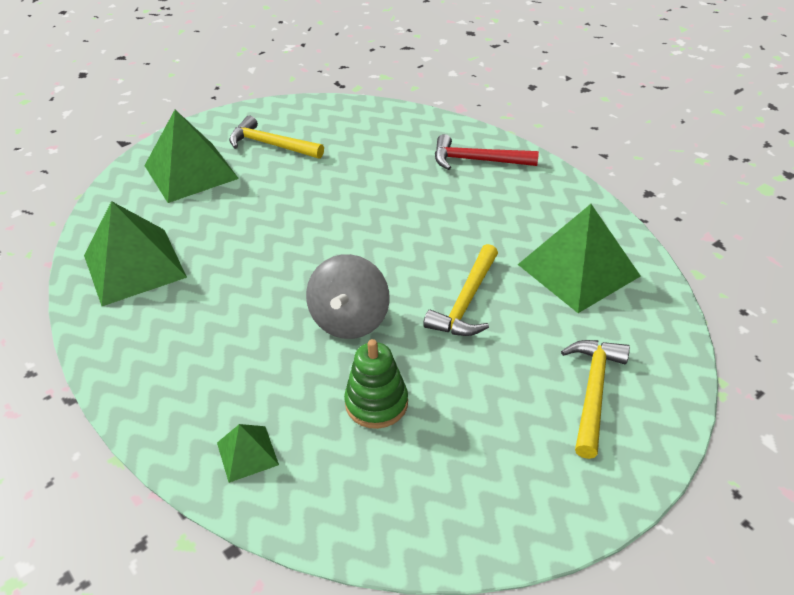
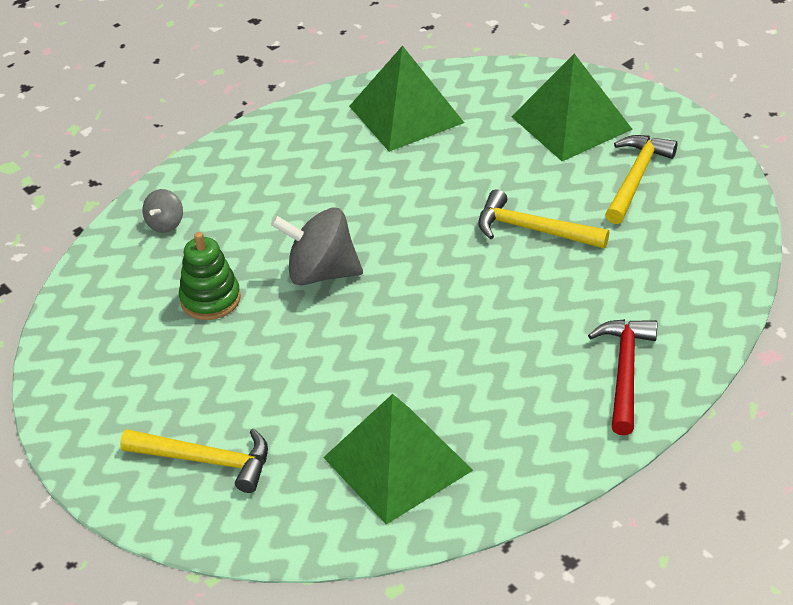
camera: 90 degrees right, 0 degrees up
green pyramid [217,424,279,483] -> grey spinning top [143,189,183,233]
yellow hammer [423,244,498,336] -> yellow hammer moved to [478,189,609,248]

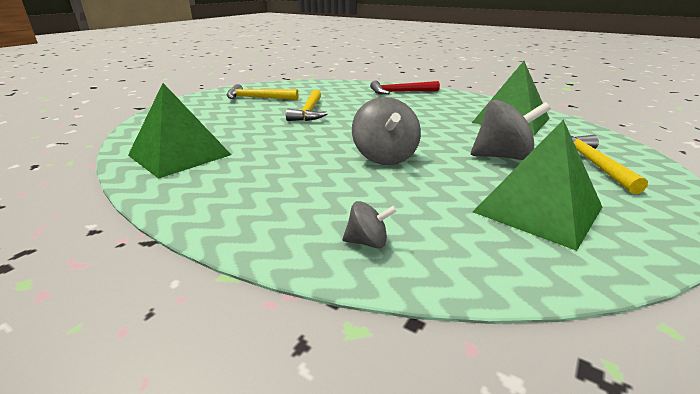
camera: 110 degrees left, 15 degrees down
green stacking toy [179,232,241,320] -> none
green pyramid [511,54,633,161] -> green pyramid moved to [473,119,602,251]
none -> grey spinning top [471,100,551,160]

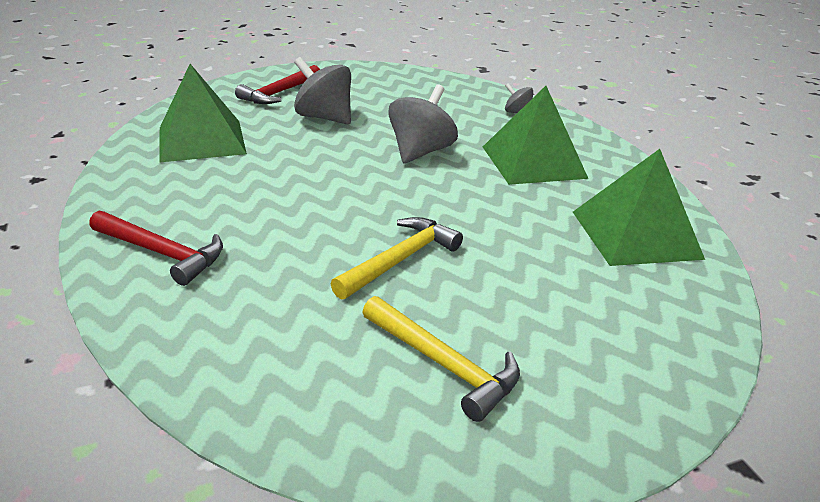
camera: 145 degrees left, 5 degrees up
green pyramid [473,119,602,251] -> green pyramid moved to [483,86,589,185]
yellow hammer [571,135,648,194] -> red hammer [235,65,320,104]

